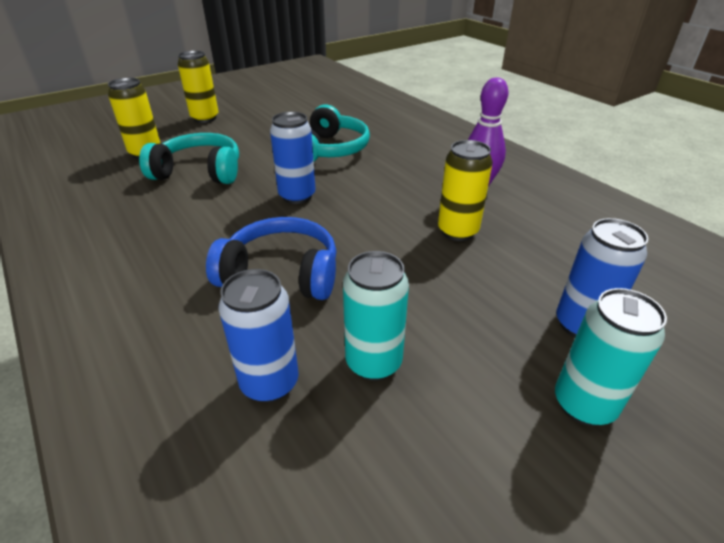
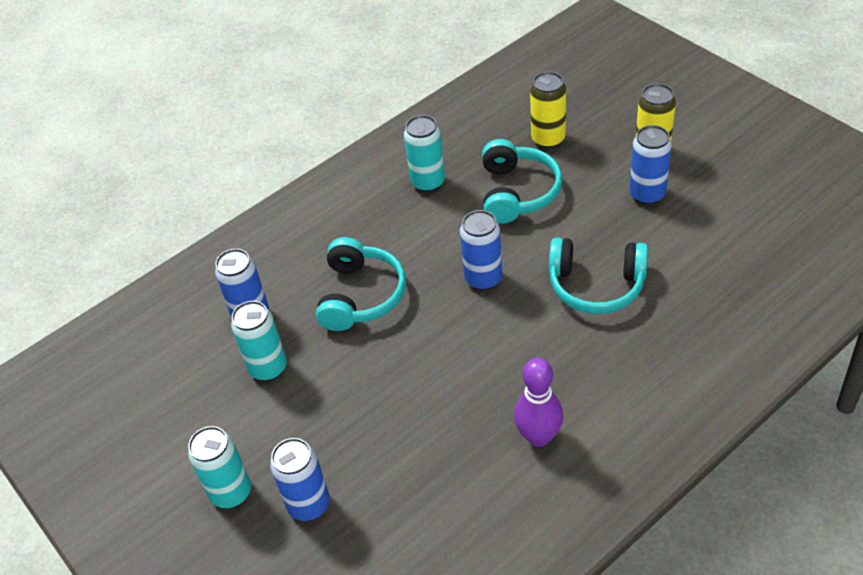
camera: 90 degrees right, 10 degrees up
blue headphones [206,217,336,300] -> turquoise headphones [316,237,406,331]
yellow can [438,140,492,241] -> none
none -> turquoise can [404,115,445,192]
none -> blue can [629,125,672,205]

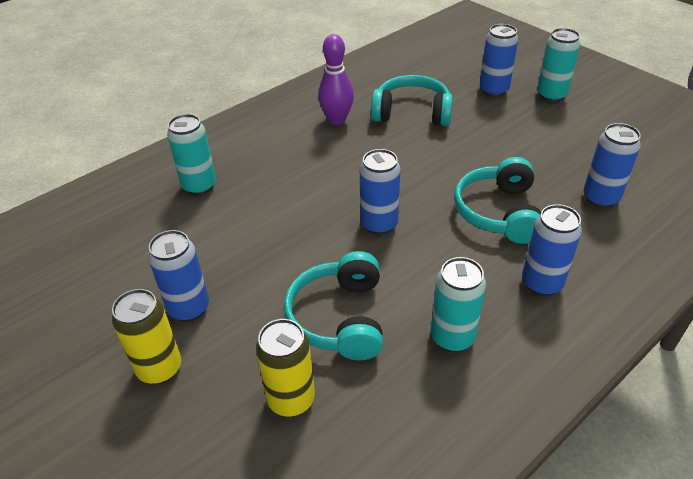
camera: 175 degrees right, 5 degrees down
turquoise can [231,301,287,381] -> turquoise can moved to [167,114,216,195]
turquoise headphones [549,238,648,314] -> turquoise headphones moved to [371,75,453,126]
none -> blue can [522,204,582,296]

